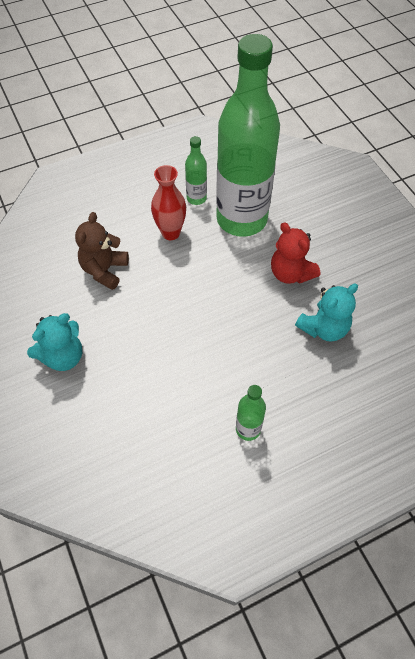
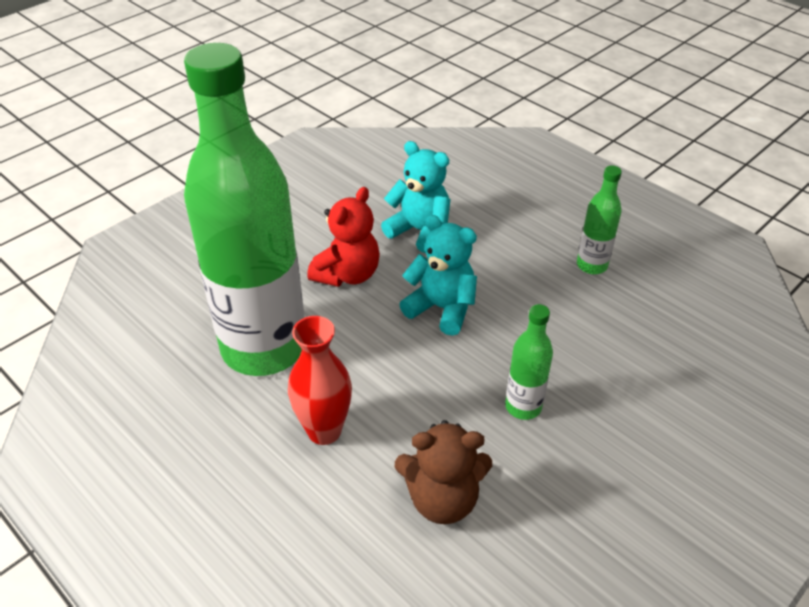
camera: 110 degrees left, 15 degrees down
turquoise teddy bear [27,313,82,371] -> turquoise teddy bear moved to [399,215,477,336]
green bottle [185,136,207,205] -> green bottle moved to [505,304,553,420]

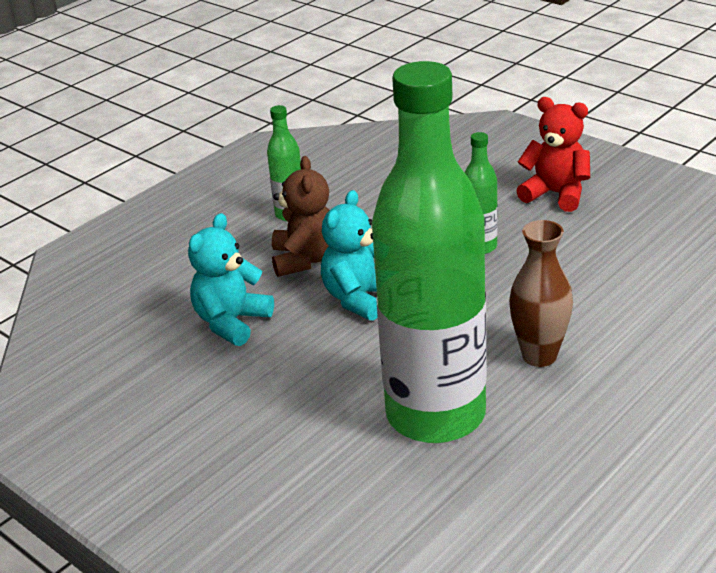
camera: 90 degrees left, 10 degrees down
red vase [288,316,352,445] -> brown vase [509,220,573,367]
red teddy bear [307,187,380,287] -> red teddy bear moved to [516,97,590,212]
brown teddy bear [395,420,492,524] -> brown teddy bear moved to [272,156,330,277]

